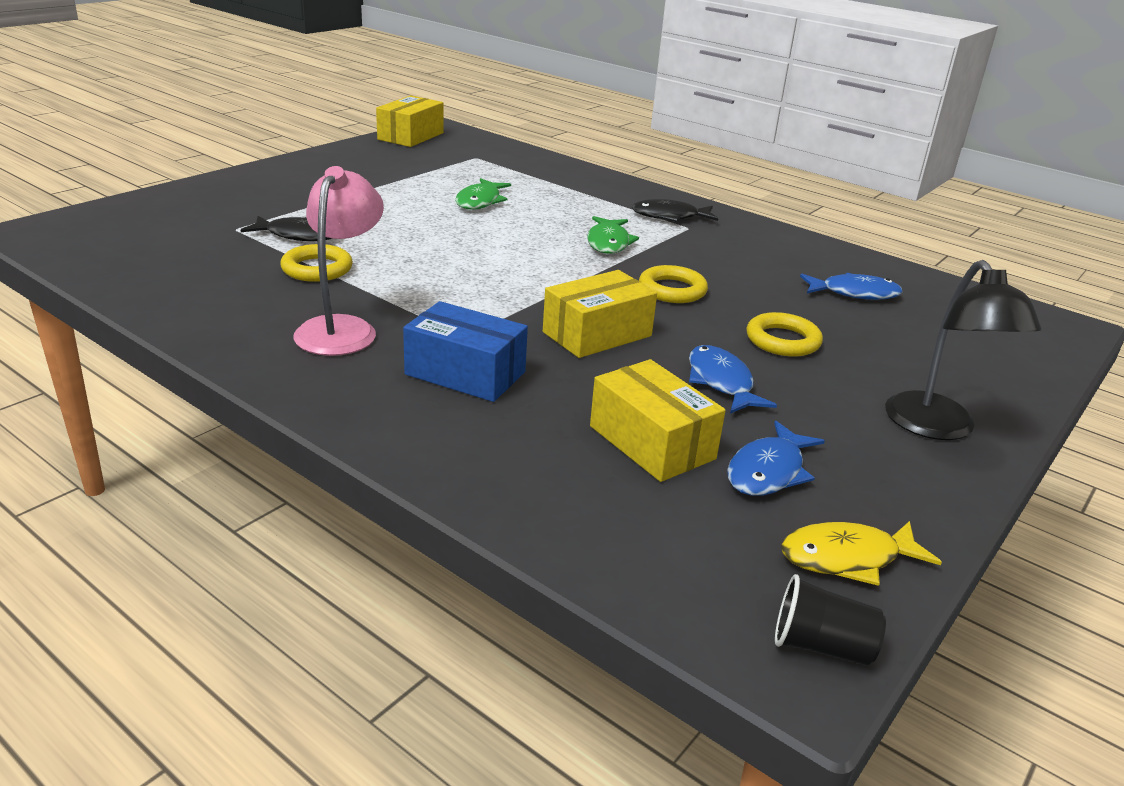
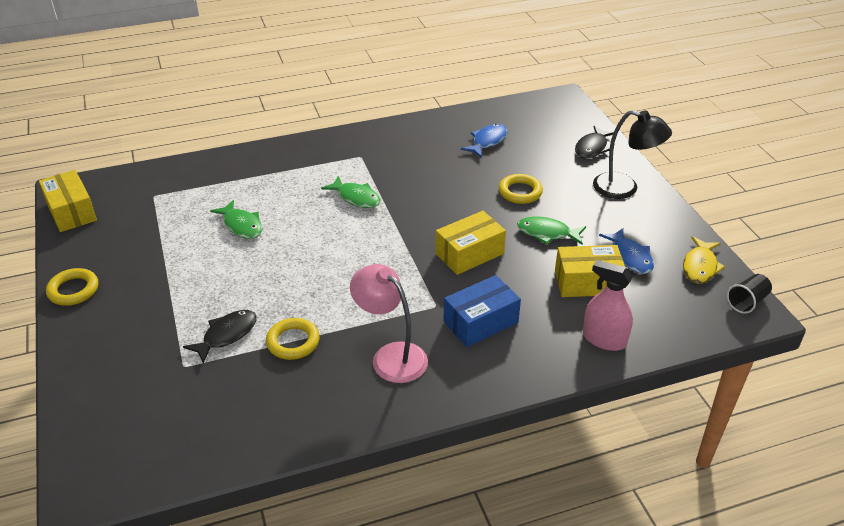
camera: 55 degrees left, 10 degrees up
yellow box [543,270,657,358] -> yellow box turned 60 degrees clockwise [435,211,506,275]
black fish [632,199,718,222] -> black fish moved to [575,126,614,159]
yellow ring [639,265,708,303] -> yellow ring moved to [46,268,98,306]
blue fish [689,345,777,413] -> green fish [517,217,586,245]
none -> pink spray bottle [583,260,633,351]

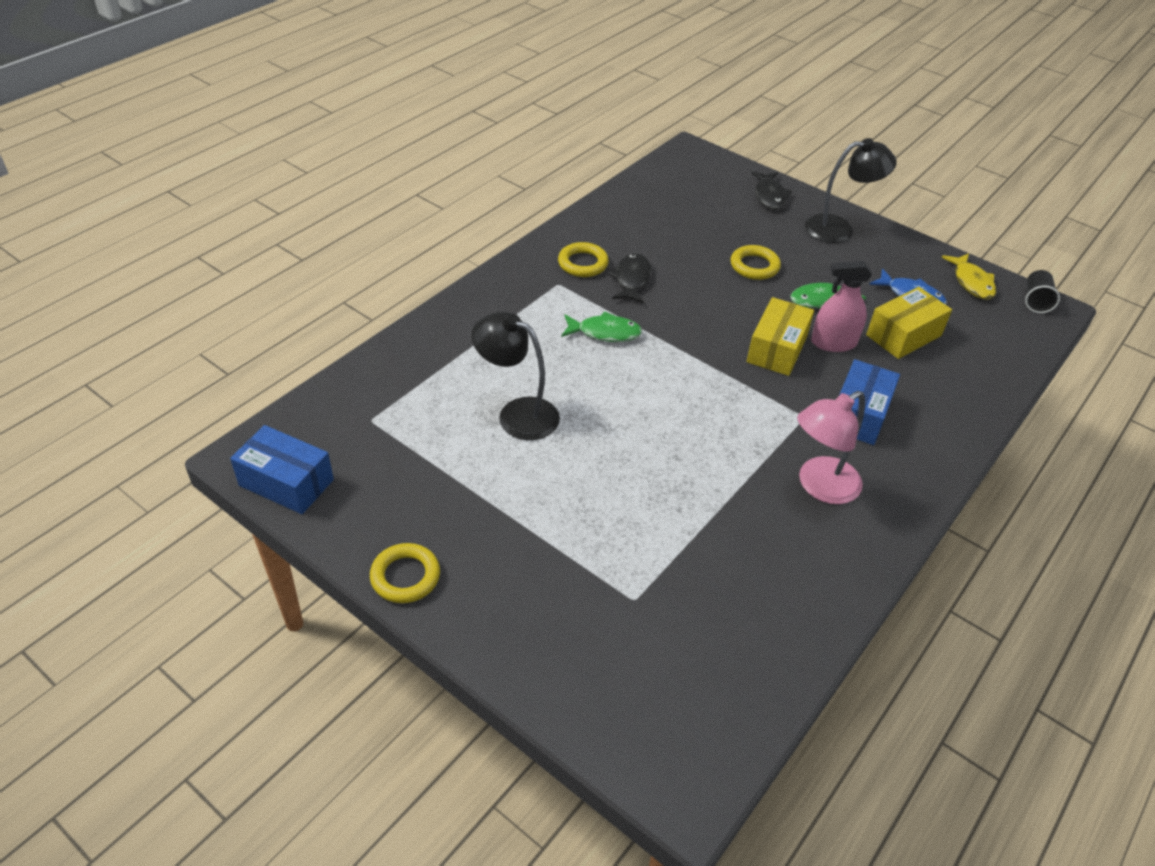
camera: 35 degrees left, 5 degrees up
yellow box [39,170,97,232] -> blue box [230,425,334,514]
black fish [183,310,257,363] -> black fish moved to [608,253,651,303]
green fish [210,200,263,239] -> black lamp [472,311,560,440]
yellow ring [266,318,320,360] -> yellow ring moved to [558,242,609,277]
pink lamp [350,264,428,383] -> pink lamp turned 45 degrees counterclockwise [797,391,865,504]
blue fish [461,124,507,157] -> none
pink spray bottle [583,260,633,351] -> pink spray bottle moved to [811,261,872,352]

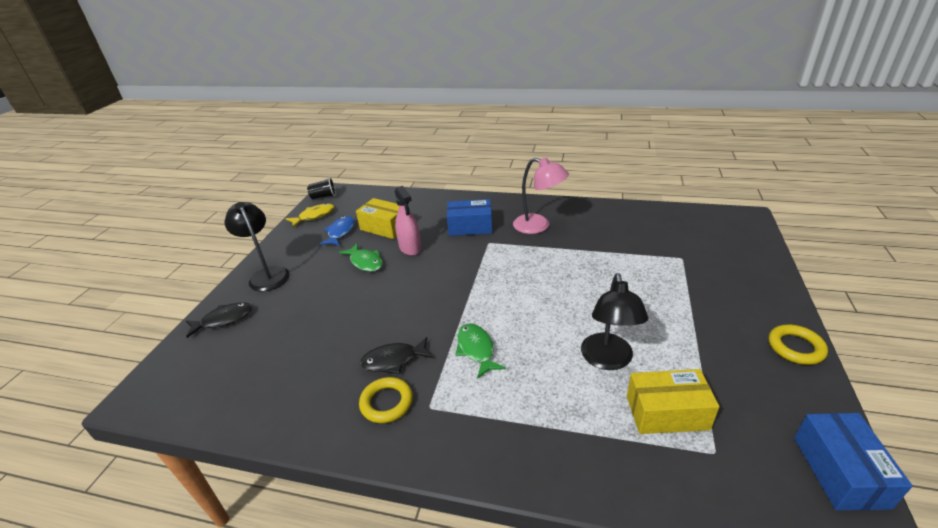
camera: 110 degrees left, 10 degrees down
yellow ring [731,245,781,280] -> none
yellow box [747,297,814,376] -> yellow box moved to [627,369,719,434]

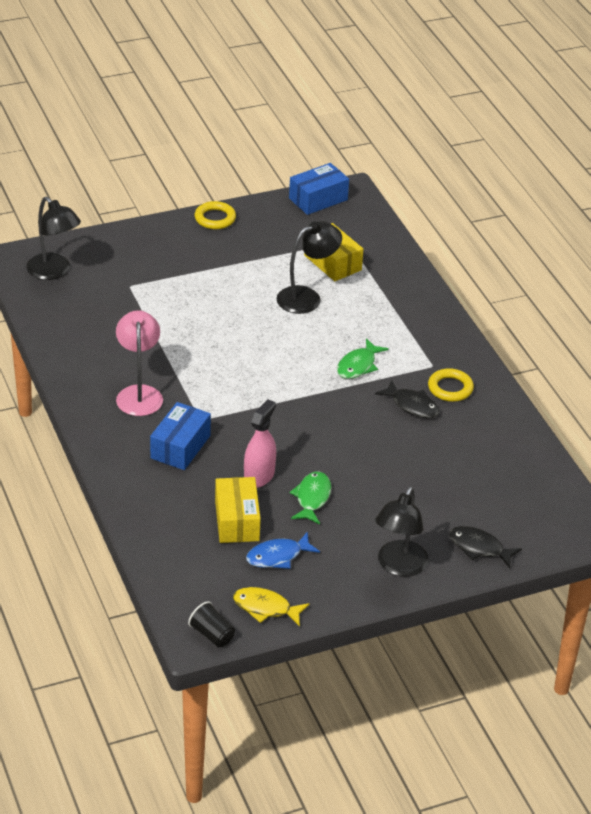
camera: 130 degrees left, 5 degrees up
blue box [447,199,492,236] -> blue box turned 60 degrees clockwise [150,402,211,470]
none -> black lamp [26,197,81,280]

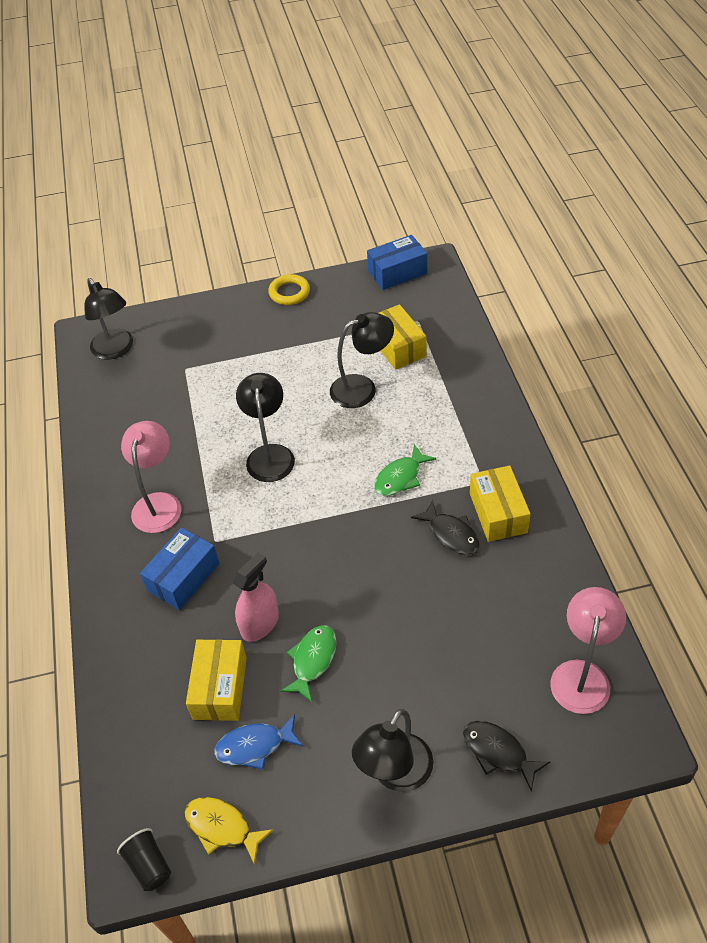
camera: 15 degrees right, 10 degrees up
yellow ring [428,368,474,402] -> yellow box [470,465,531,542]
none -> black lamp [236,373,295,482]
none -> pink lamp [550,587,626,714]

